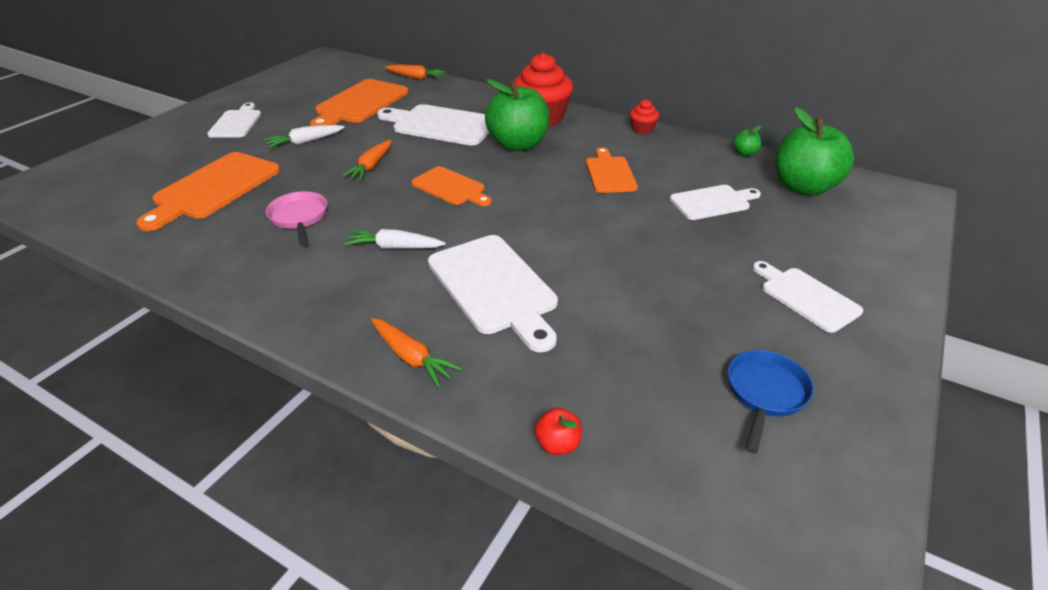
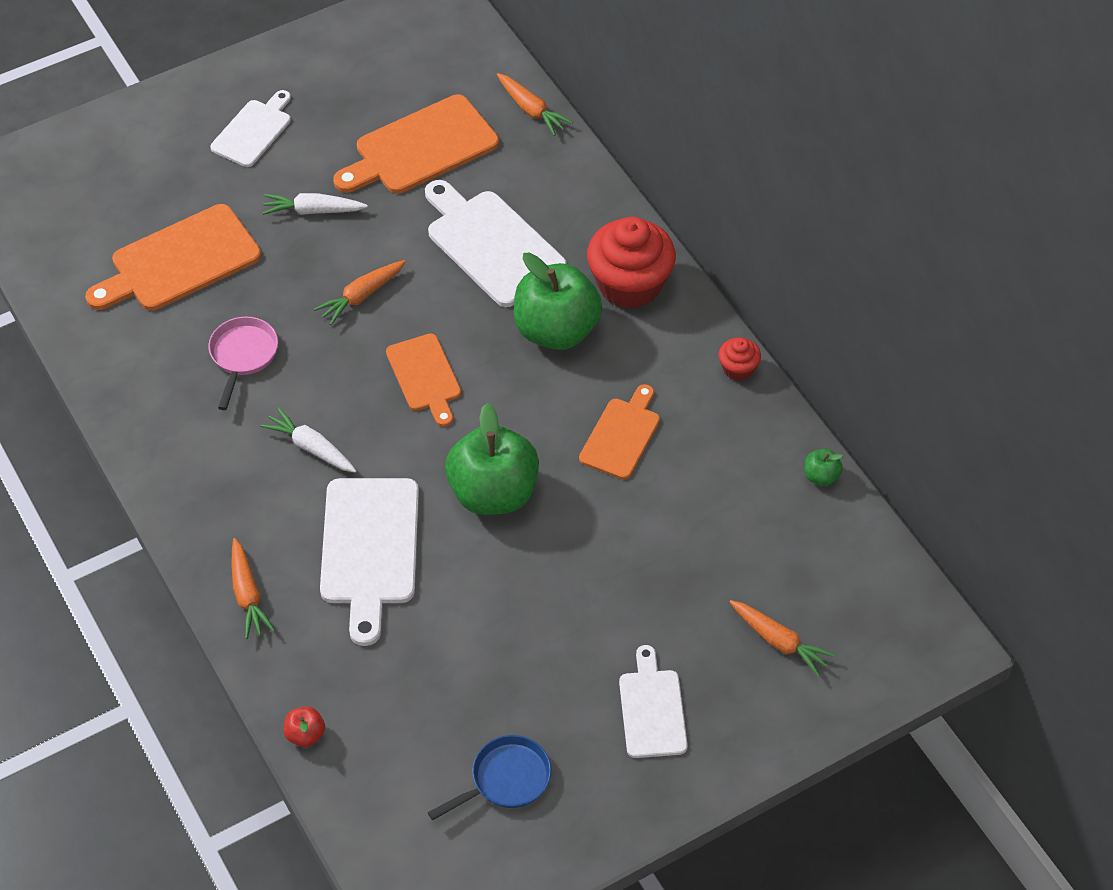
camera: 30 degrees right, 15 degrees up
white cutting board [670,185,761,220] -> none
green apple [775,107,854,196] -> green apple moved to [445,403,539,515]
none -> orange carrot [729,600,835,677]

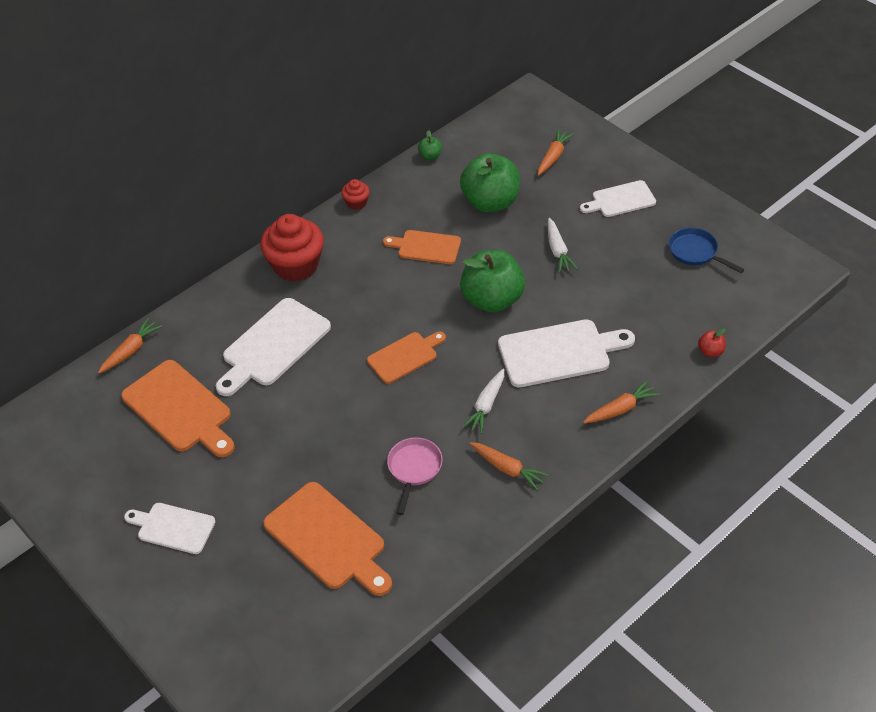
camera: 100 degrees left, 5 degrees down
pink pan [208,316,278,410] -> pink pan turned 105 degrees clockwise [387,437,443,515]
white carrot [263,193,368,215] -> white carrot moved to [548,218,578,273]
orange carrot [314,260,406,325] -> orange carrot moved to [470,442,549,491]
green apple [514,252,602,350] -> green apple moved to [460,153,520,212]

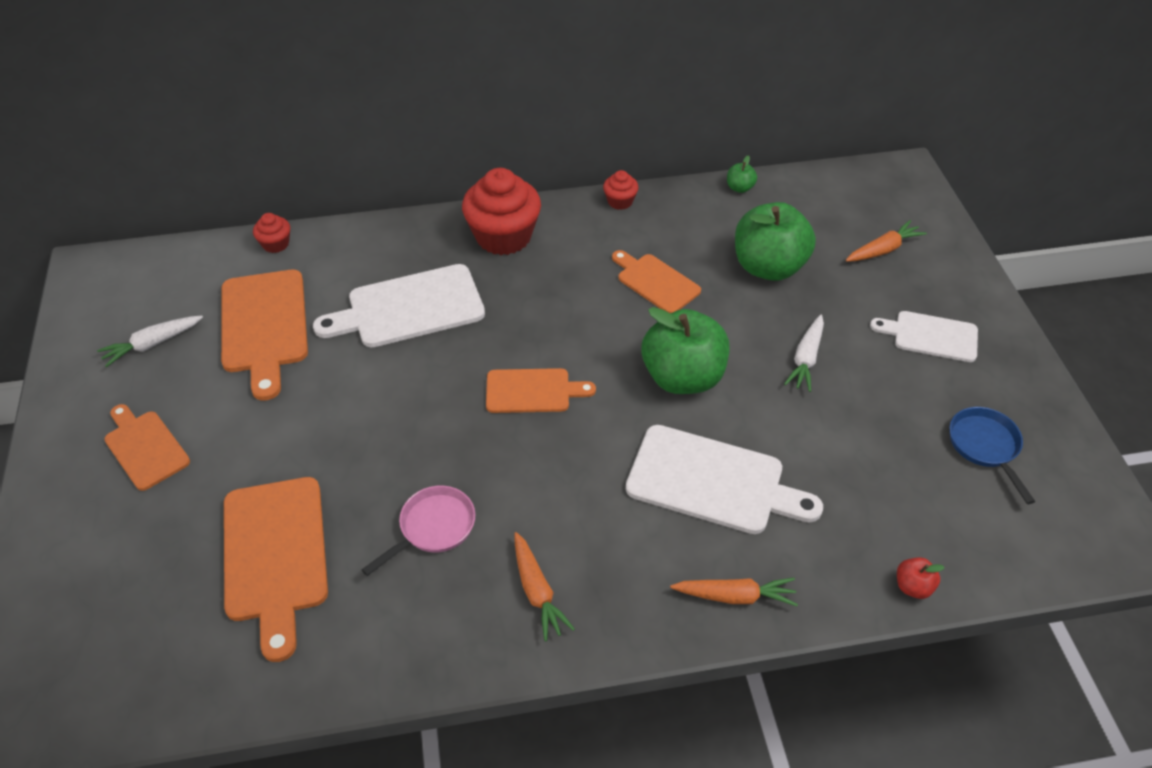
camera: 30 degrees right, 0 degrees up
orange carrot [98,318,162,373] -> red cupcake [253,213,290,253]
white cutting board [124,503,216,554] -> orange cutting board [104,404,190,491]
white carrot [462,369,505,434] -> white carrot moved to [97,315,203,367]

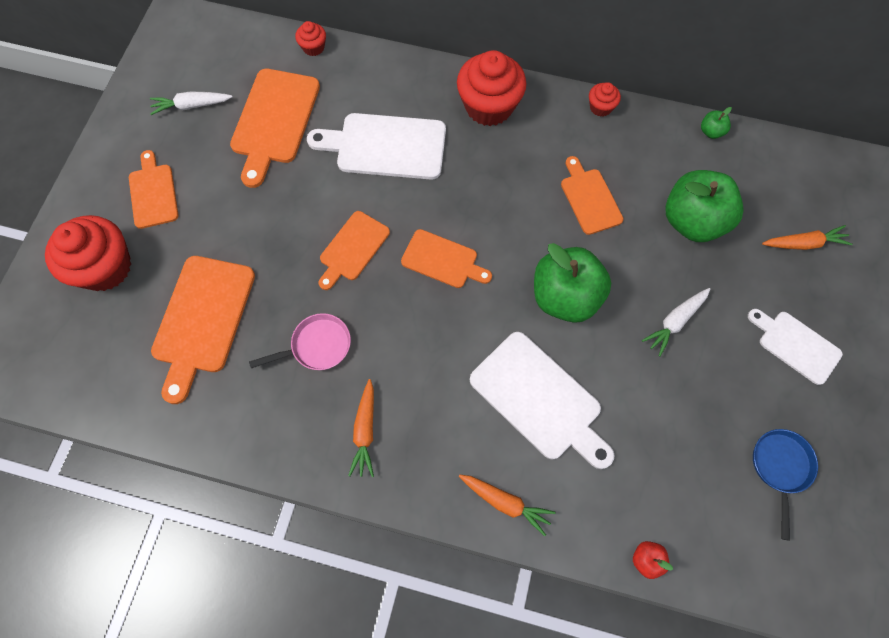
camera: 25 degrees right, 20 degrees up
none -> red cupcake [45,215,131,291]
none -> orange cutting board [318,211,390,290]

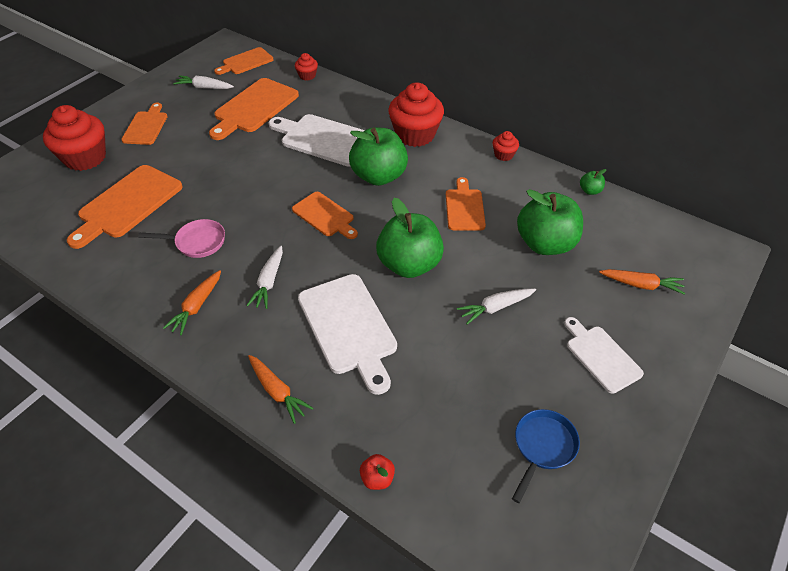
camera: 20 degrees right, 20 degrees down
orange cutting board [318,211,390,290] -> orange cutting board moved to [214,47,274,75]
none -> white carrot [246,246,283,309]
none -> green apple [349,128,408,186]

